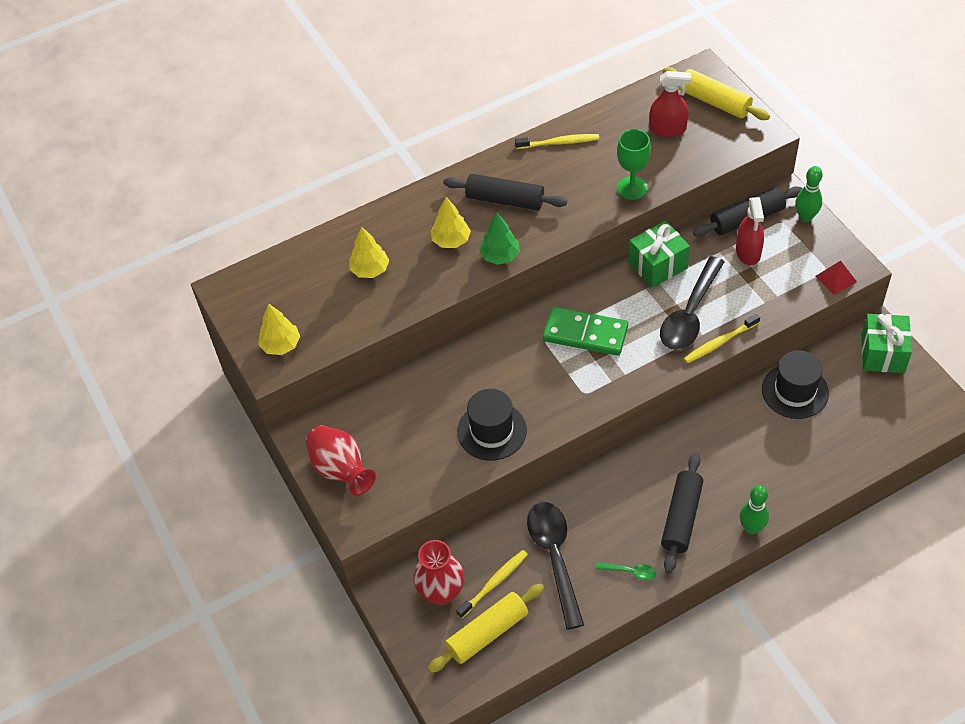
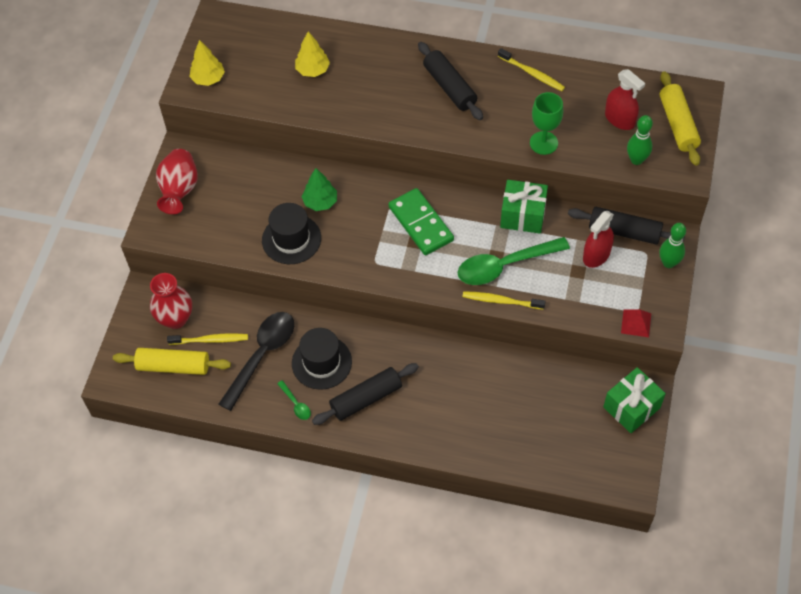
camera: 40 degrees right, 5 degrees up
yellow tree [431,197,471,248] -> none
green tree [479,213,520,265] -> green tree moved to [302,168,337,211]
black spoon [660,256,724,350] -> green spoon [457,237,570,285]
green bowling pin [740,485,769,535] -> green bowling pin moved to [627,115,653,165]
black hat [762,350,829,419] -> black hat moved to [292,328,352,390]

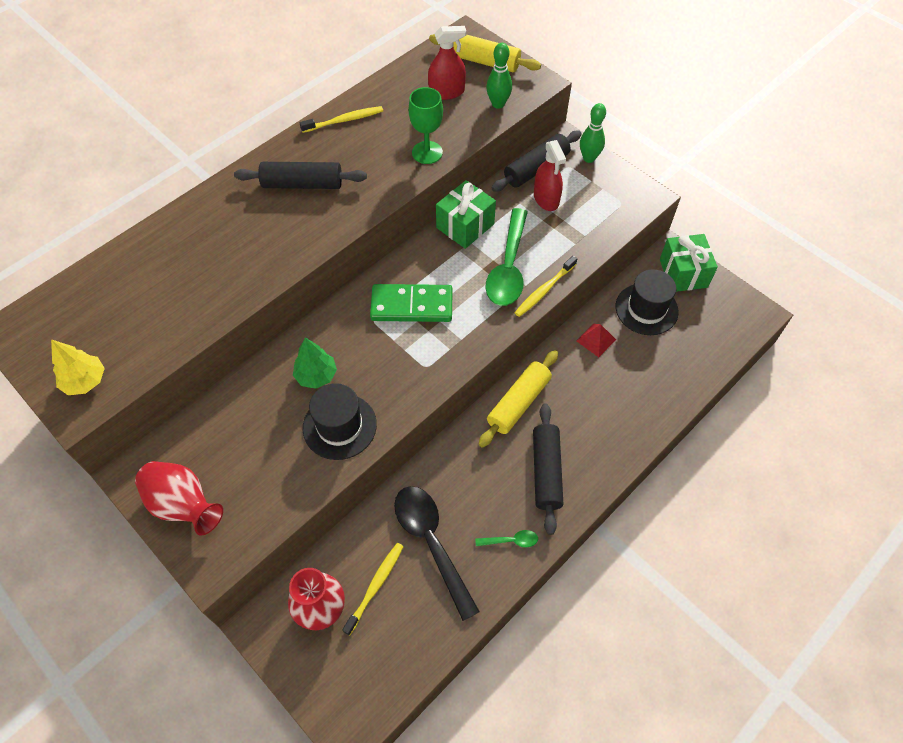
camera: 60 degrees left, 0 degrees up
yellow rolling pin [113,348,231,375] -> yellow rolling pin moved to [479,350,558,448]
black hat [292,328,352,390] -> black hat moved to [616,269,679,335]
yellow tree [295,32,330,77] -> none
red pyramid [621,309,651,337] -> red pyramid moved to [577,324,616,357]

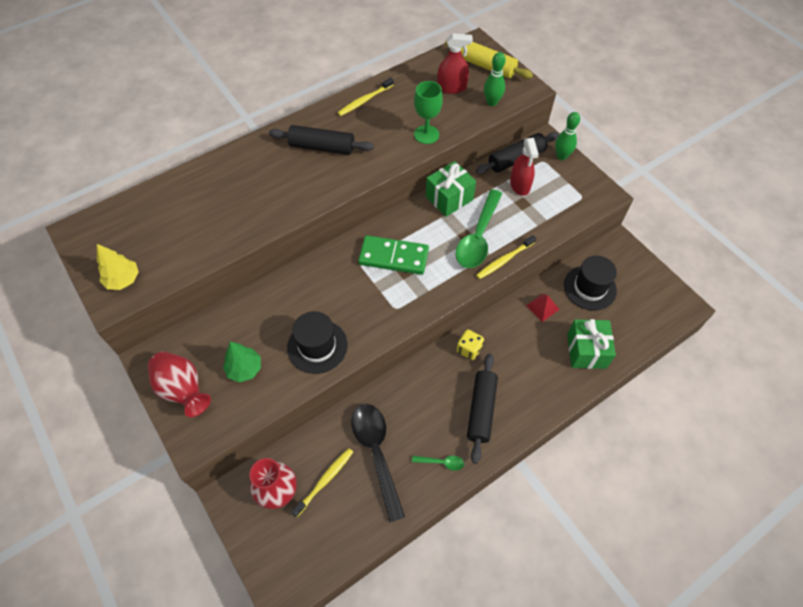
camera: 10 degrees right, 0 degrees up
green tree [293,337,337,389] -> green tree moved to [223,342,261,383]
yellow toothbrush [300,106,383,133] -> yellow toothbrush turned 150 degrees clockwise [338,77,394,116]
yellow rolling pin [479,350,558,448] -> yellow dice [457,329,484,360]
green gift [660,234,718,292] -> green gift moved to [567,319,616,369]

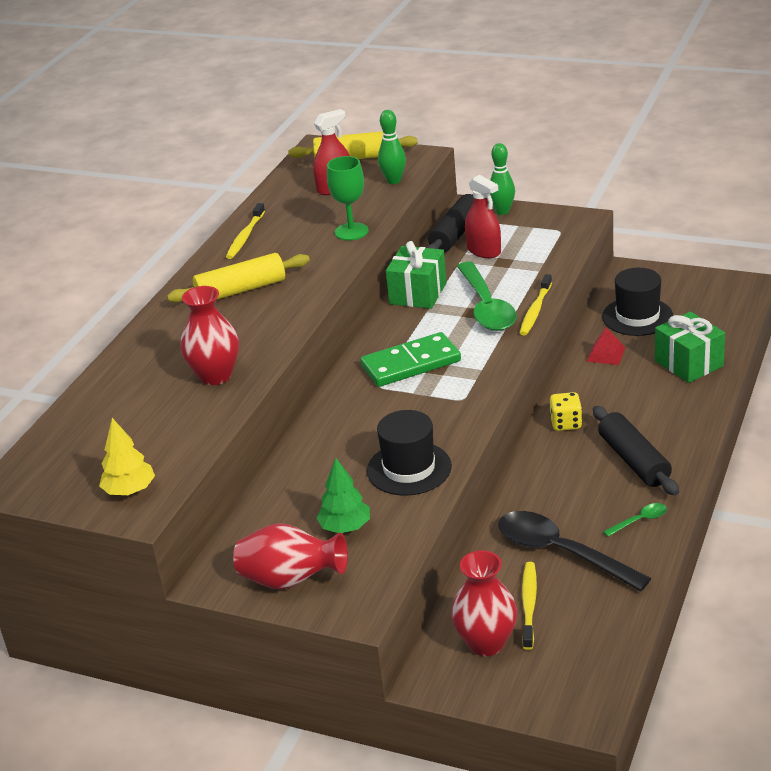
camera: 30 degrees left, 25 degrees down
black rolling pin [269,125,374,155] -> yellow rolling pin [167,253,310,302]
none -> red vase [180,286,239,385]

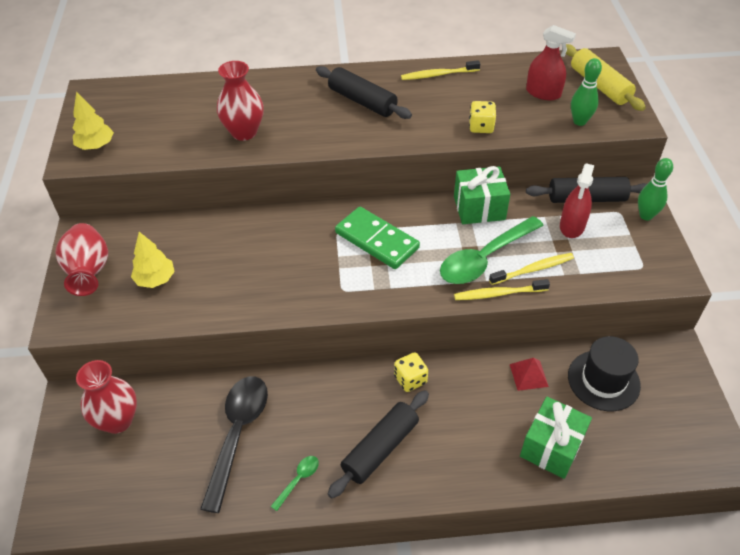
camera: 60 degrees right, 15 degrees up
yellow rolling pin [167,253,310,302] -> black rolling pin [316,66,412,119]
green tree [316,458,370,533] -> yellow tree [131,232,175,288]
green goblet [327,156,369,240] -> yellow dice [469,101,496,133]
black hat [367,410,452,495] -> none
yellow toothbrush [522,562,537,650] -> yellow toothbrush moved to [489,253,574,285]
green spoon [603,503,667,537] -> green spoon turned 90 degrees counterclockwise [270,456,319,511]

